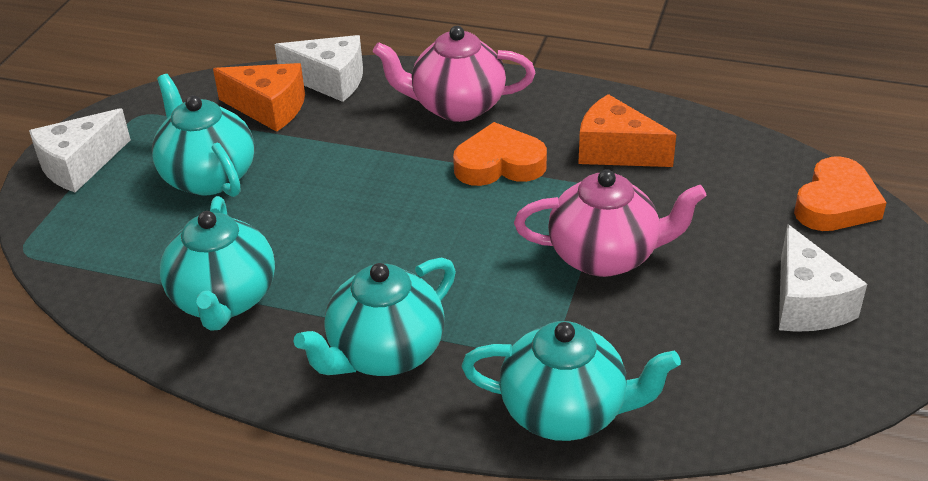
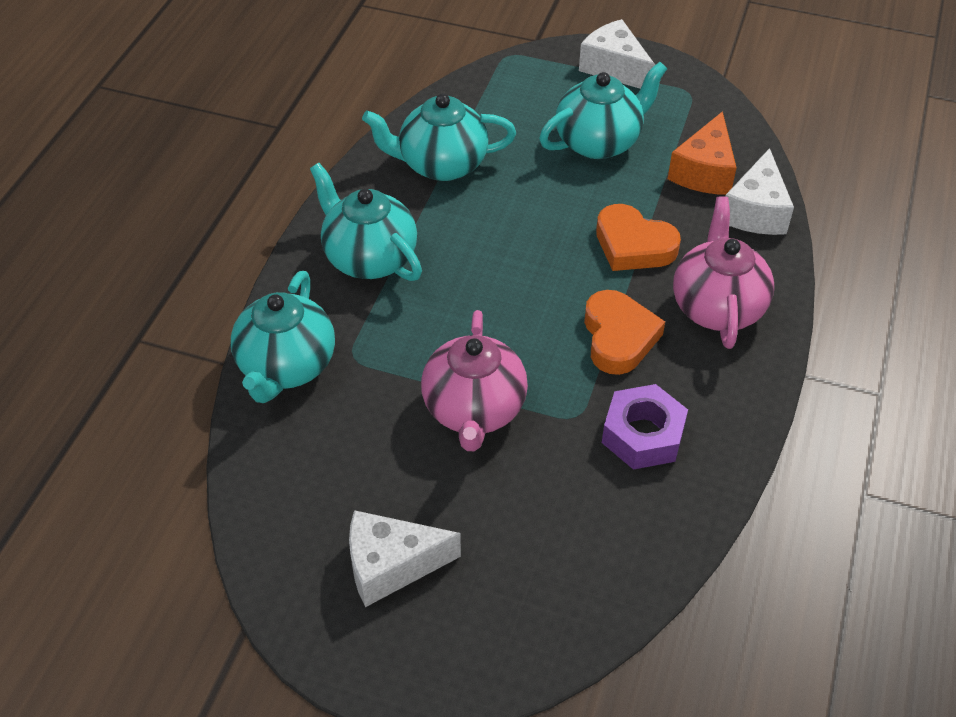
camera: 90 degrees right, 10 degrees up
orange cheese [578,94,676,167] -> purple nut [602,384,688,470]
orange heart [794,156,887,231] -> orange heart moved to [596,204,681,271]

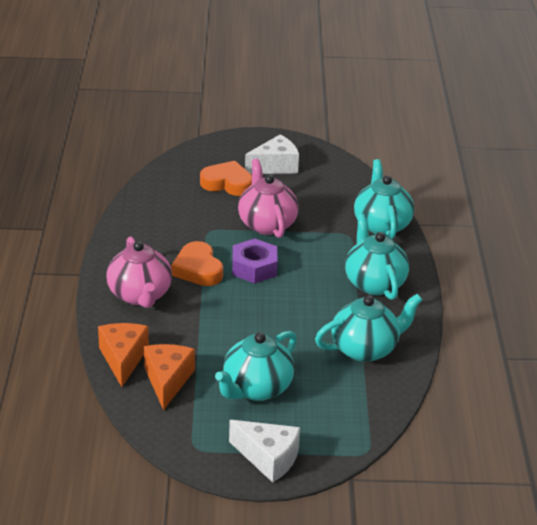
camera: 160 degrees right, 15 degrees down
turquoise teapot [310,163,422,281] -> turquoise teapot turned 135 degrees counterclockwise [345,214,409,300]
orange heart [596,204,681,271] -> orange heart moved to [200,161,252,196]
purple nut [602,384,688,470] -> purple nut moved to [232,239,278,283]
white cheese [725,148,794,235] -> orange cheese [98,323,149,387]

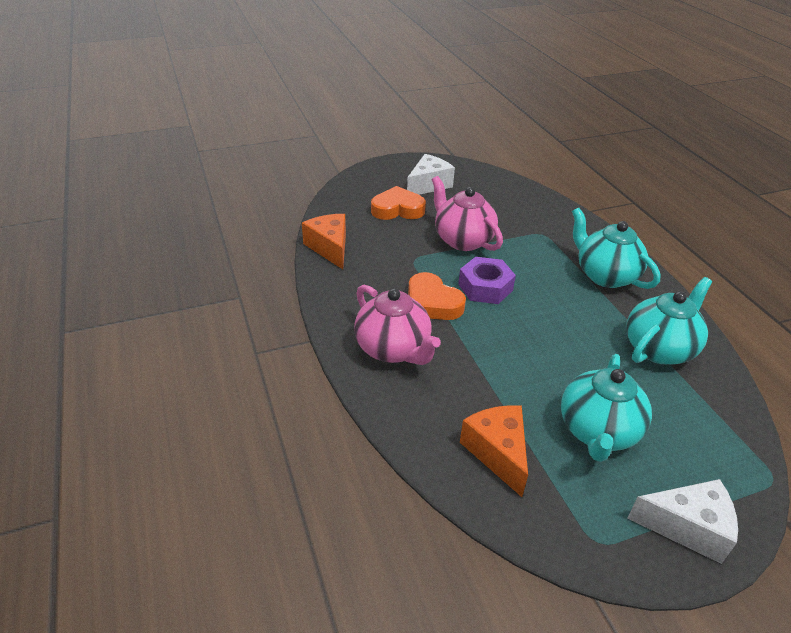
camera: 20 degrees left, 5 degrees up
orange cheese [98,323,149,387] -> orange cheese moved to [302,214,346,269]
turquoise teapot [354,159,414,239] -> none

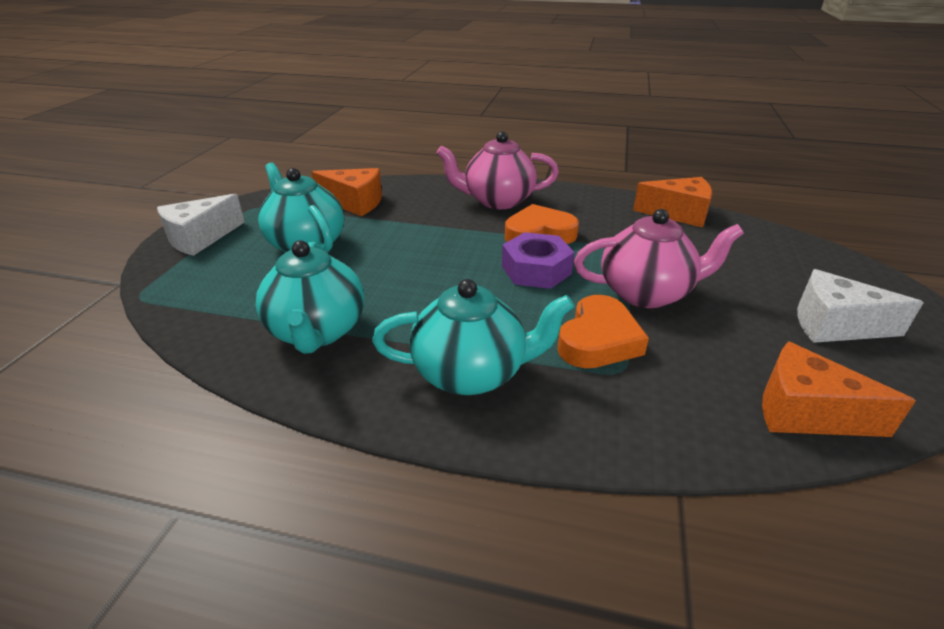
camera: 125 degrees right, 5 degrees down
orange heart [371,186,426,220] -> orange heart moved to [557,295,649,368]
white cheese [407,154,455,195] -> white cheese turned 120 degrees clockwise [797,269,924,343]
none -> orange cheese [762,341,916,437]

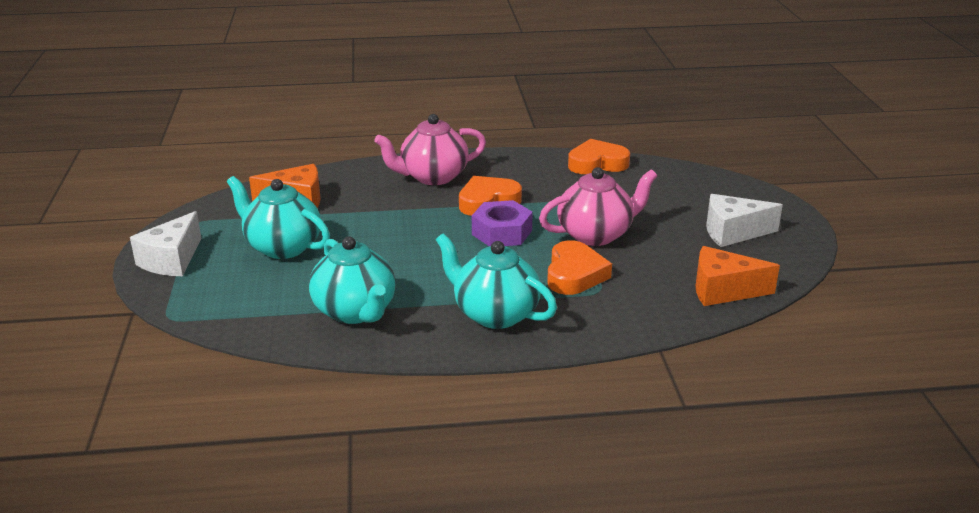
camera: 20 degrees left, 5 degrees down
turquoise teapot [372,279,574,395] -> turquoise teapot turned 120 degrees counterclockwise [436,233,557,329]
orange cheese [633,177,712,228] -> orange heart [568,139,630,174]

